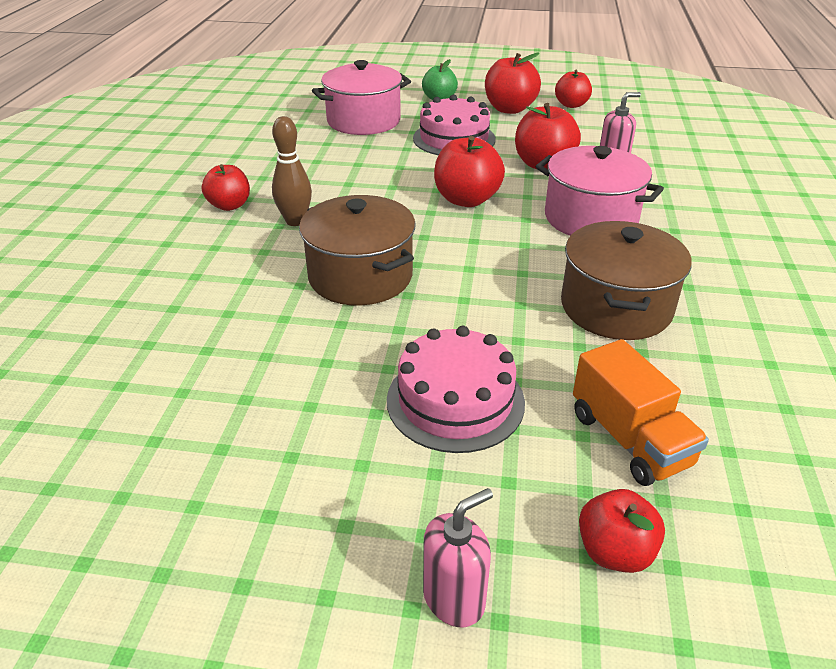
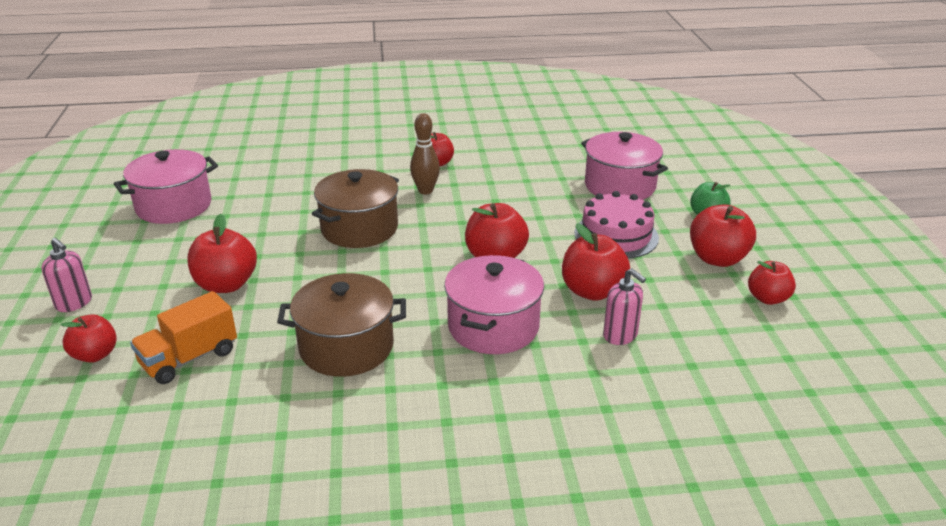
camera: 75 degrees right, 5 degrees down
pink cake [387,326,525,453] -> red apple [187,214,257,293]
none -> pink pot [114,149,218,224]

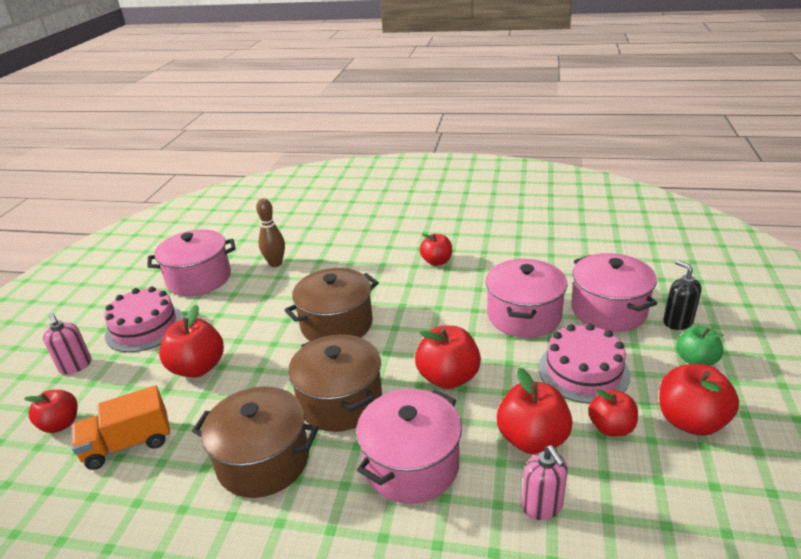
camera: 20 degrees right, 0 degrees up
brown bowling pin [410,113,440,194] -> brown bowling pin moved to [256,198,285,267]
red apple [748,261,796,305] -> red apple moved to [588,389,638,436]
none -> pink cake [104,286,184,352]
none -> brown pot [288,335,382,432]
none -> pink pot [486,259,568,338]
none -> black soap dispenser [663,260,702,330]

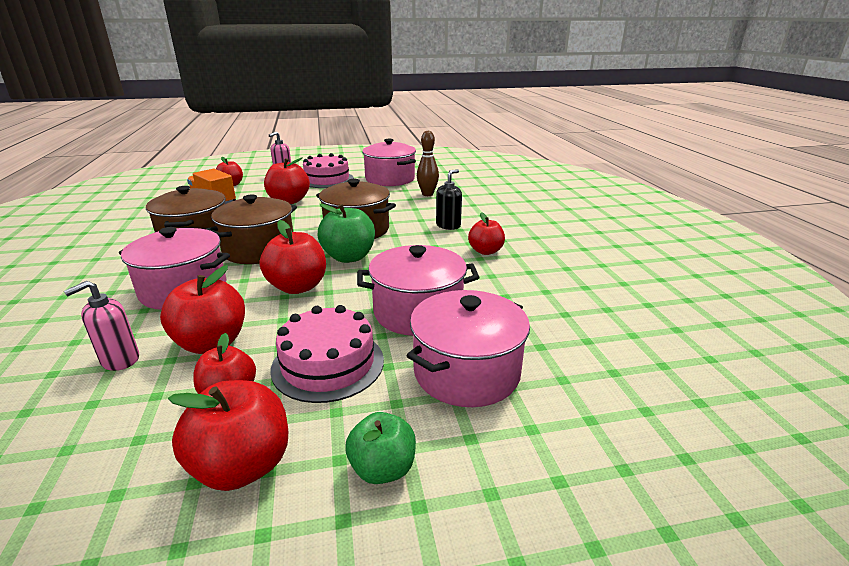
camera: 65 degrees right, 5 degrees down
black soap dispenser [663,260,702,330] -> black soap dispenser moved to [436,169,462,230]
none -> green apple [318,204,375,263]

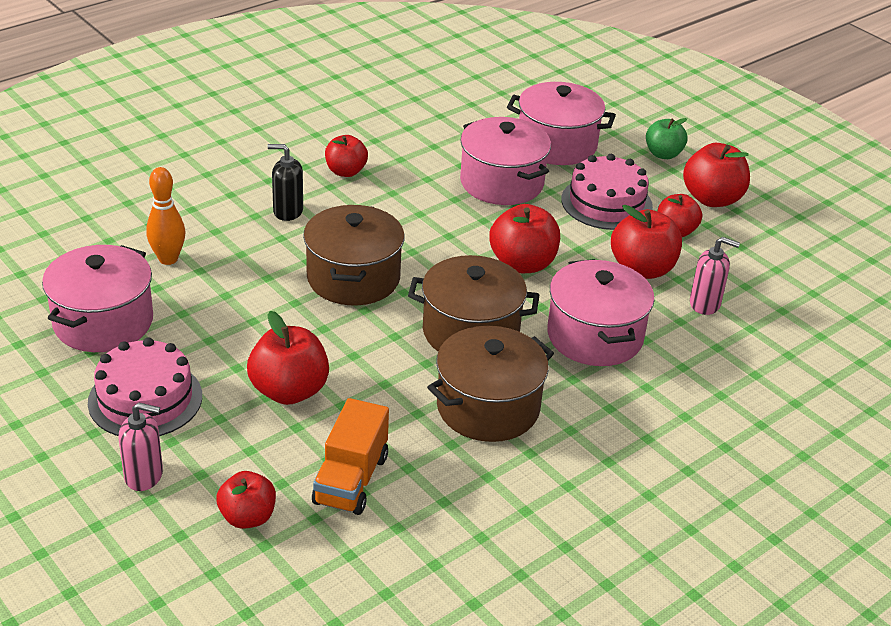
camera: 120 degrees left, 10 degrees up
green apple [318,204,375,263] -> none
brown bowling pin [417,131,439,196] -> orange bowling pin [146,167,185,265]

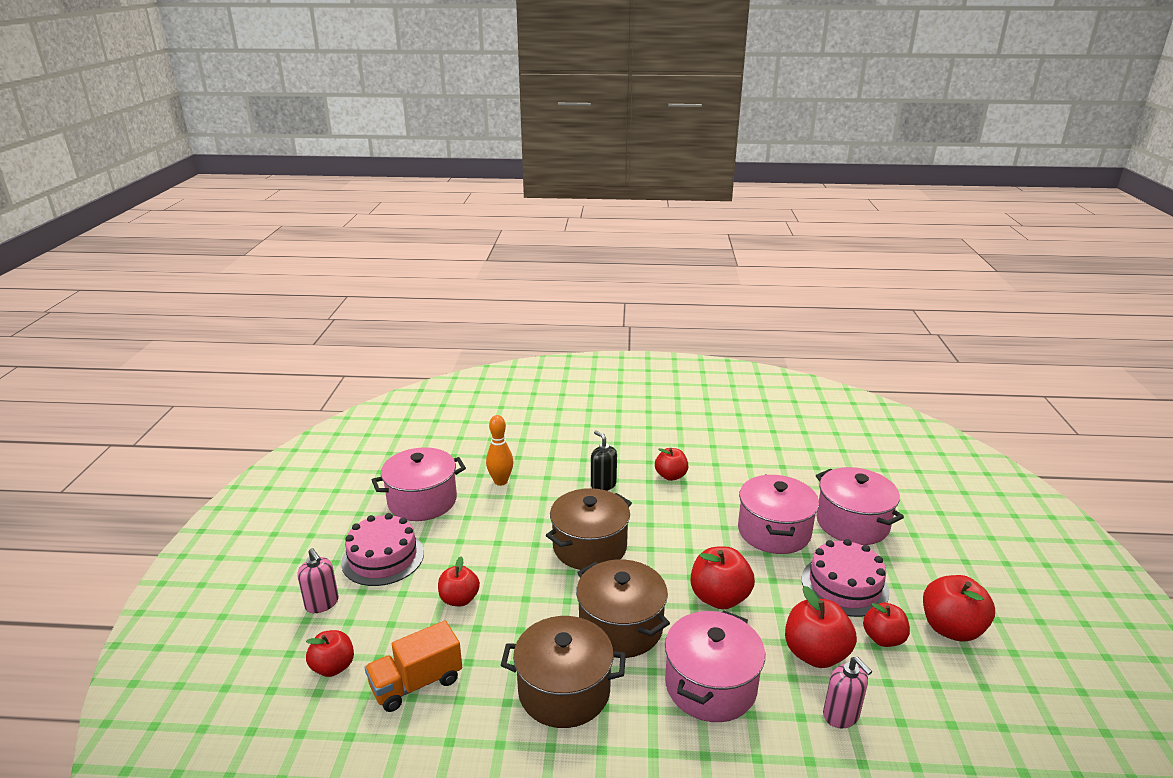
camera: 45 degrees right, 10 degrees down
red apple [247,311,329,405] -> red apple [438,556,480,606], size x0.66
green apple [646,118,688,159] -> none

